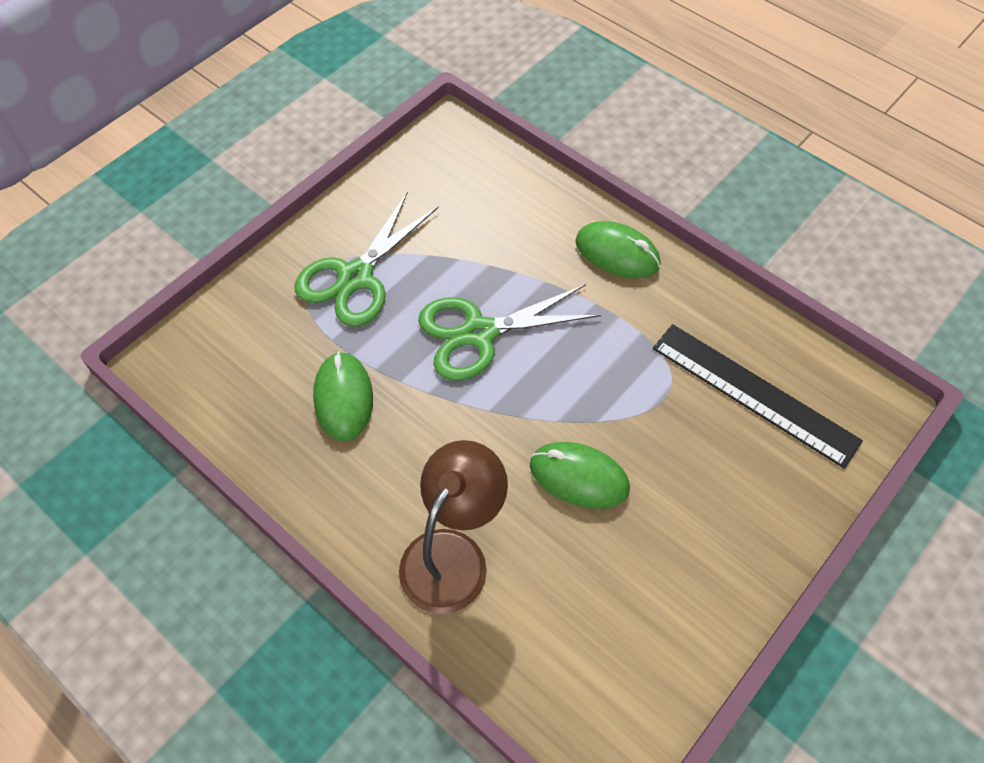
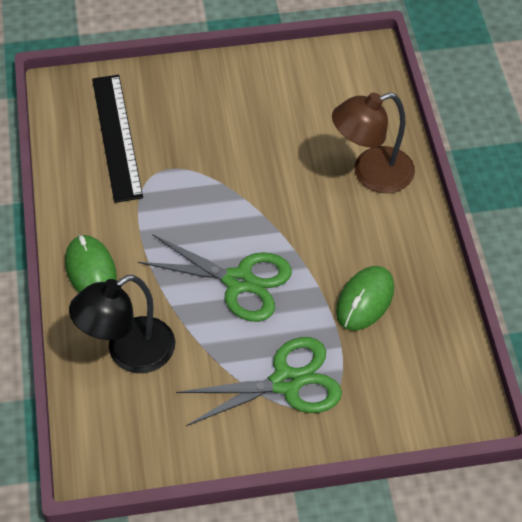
camera: 140 degrees left, 5 degrees down
green mouse [530,442,630,509] -> none
none -> black lamp [69,275,175,373]

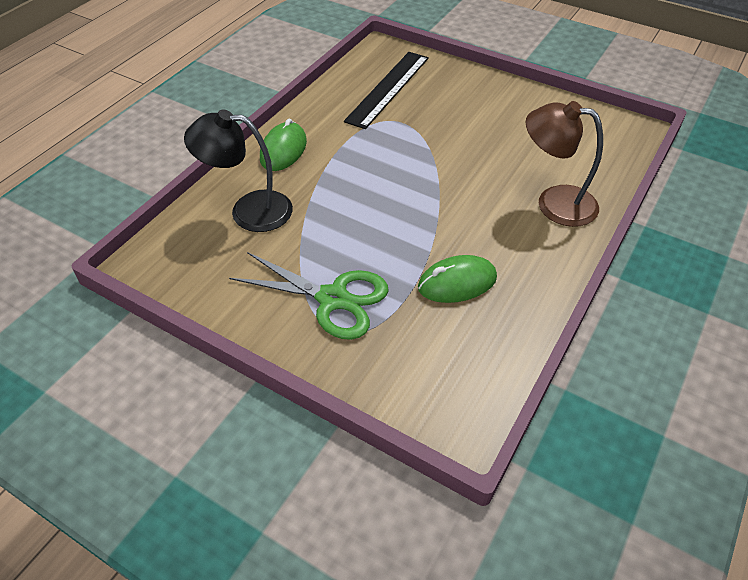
camera: 40 degrees right, 5 degrees down
green scissors [138,234,292,322] -> none

